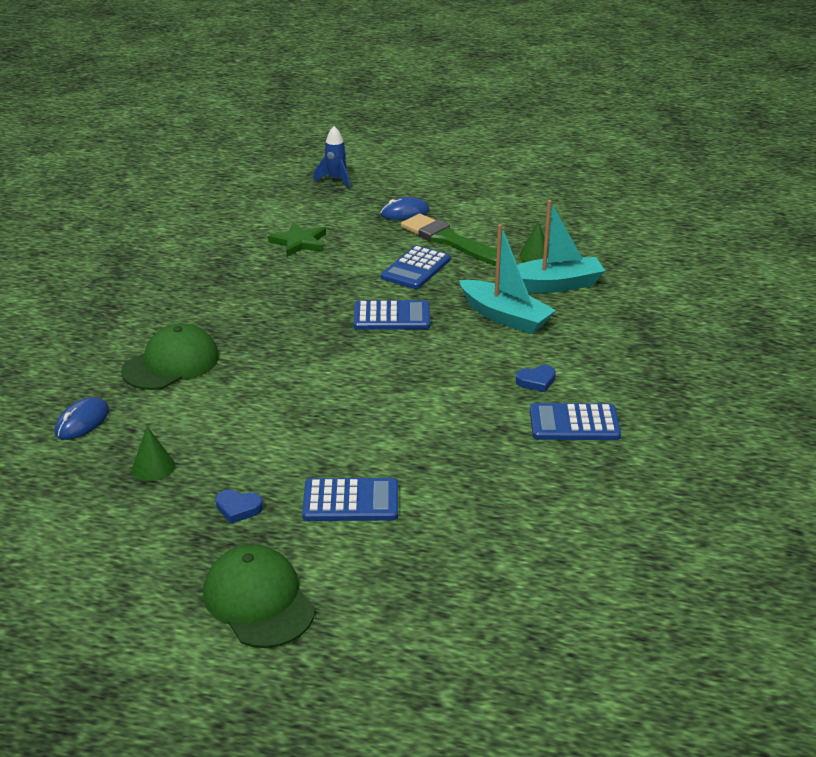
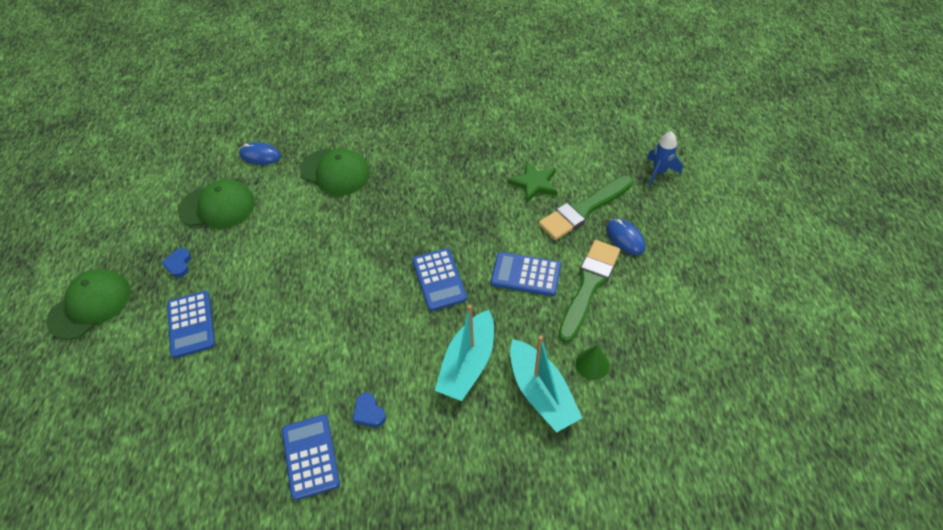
camera: 75 degrees right, 20 degrees up
green cone [132,426,175,481] -> green cap [178,179,255,228]
none -> green brush [539,176,633,240]

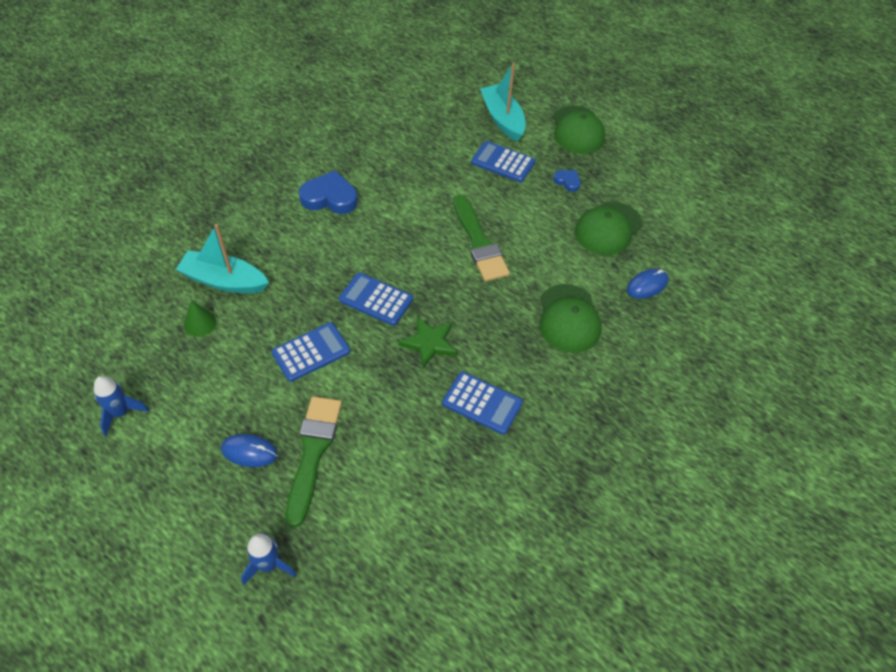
camera: 130 degrees right, 0 degrees up
blue calculator [282,415,340,500] -> blue calculator moved to [442,372,523,435]
green cap [300,149,370,196] -> green cap turned 75 degrees counterclockwise [540,284,602,353]
blue heart [353,393,386,427] -> blue heart [299,170,358,214], size x1.94
turquoise boat [435,305,494,401] -> turquoise boat moved to [480,63,526,142]
green star [508,161,558,203] -> green star moved to [399,316,457,368]
green brush [558,240,620,343] -> green brush moved to [453,195,510,281]
none -> blue rocket [94,376,149,436]

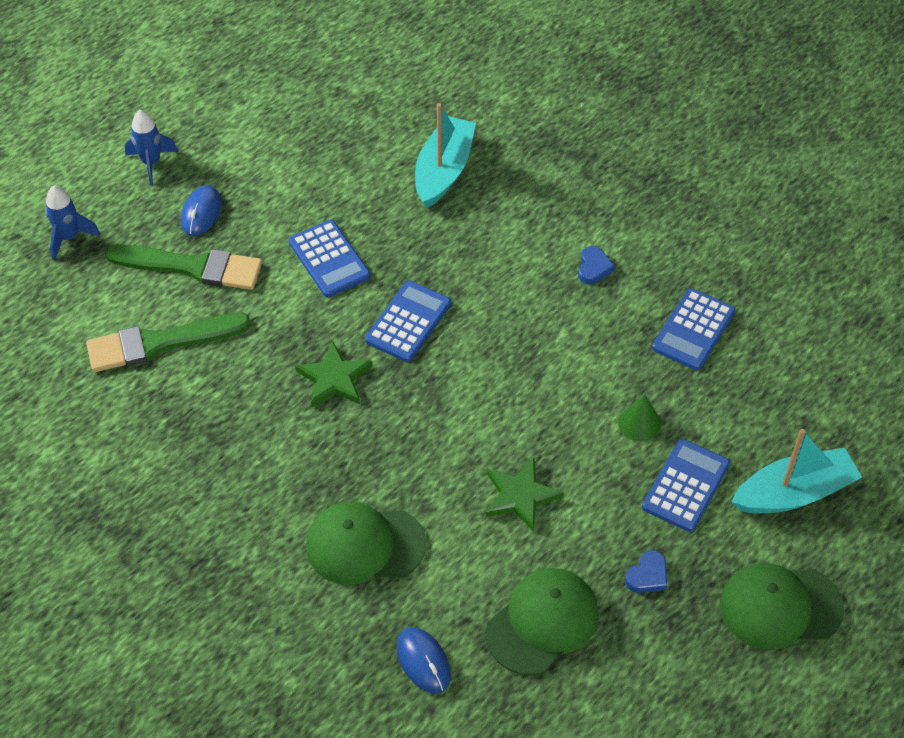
camera: 95 degrees right, 0 degrees up
blue rocket [94,376,149,436] -> blue rocket moved to [125,110,178,186]
green cone [184,300,216,337] -> green cone moved to [618,394,661,442]
blue heart [299,170,358,214] -> blue heart [578,246,615,284], size x0.52
blue calculator [442,372,523,435] -> blue calculator moved to [652,288,735,370]
green brush [453,195,510,281] -> green brush moved to [86,313,251,372]
green cap [575,201,642,255] -> green cap turned 90 degrees clockwise [485,568,599,676]
none -> green star [485,458,564,532]

